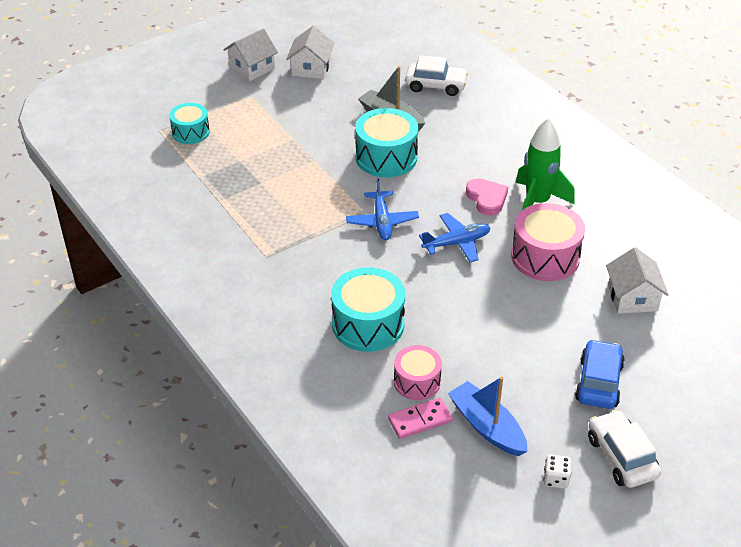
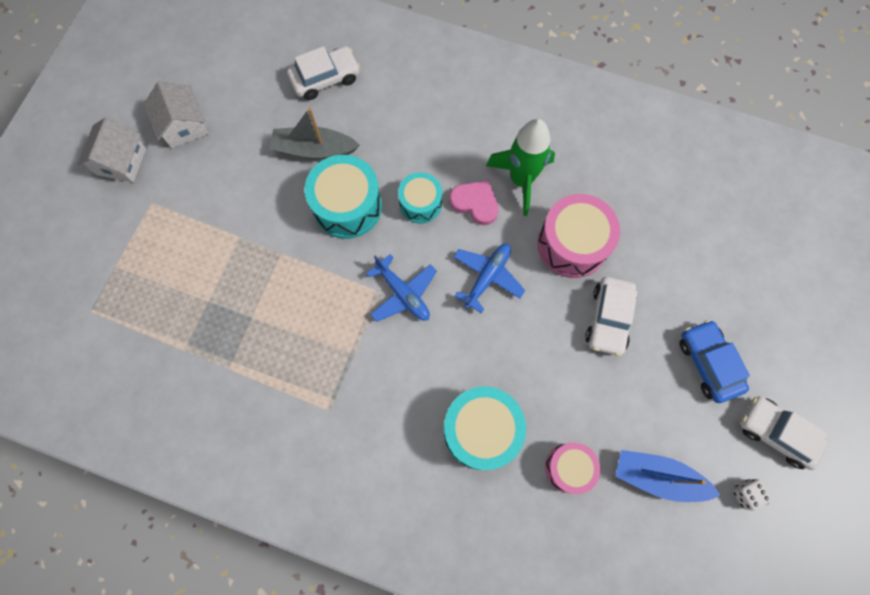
camera: 35 degrees left, 30 degrees up
turquoise drum [169,103,210,144] -> turquoise drum moved to [398,172,442,223]
pink domino [388,398,453,439] -> none
white house [606,247,669,314] -> none
none -> white car [585,277,638,356]

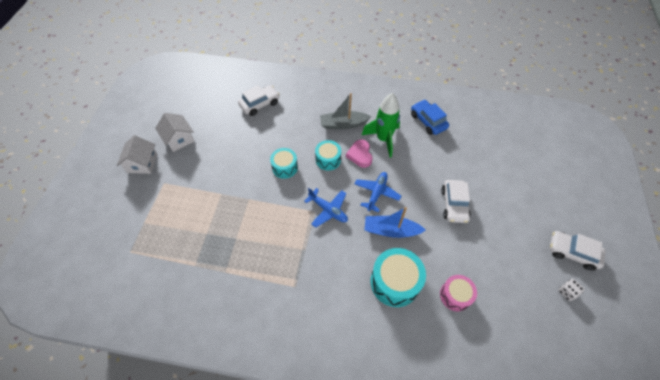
camera: 10 degrees left, 15 degrees down
grey boat [270,108,360,159] -> grey boat moved to [320,93,372,129]
turquoise drum [305,155,382,239] -> turquoise drum [270,148,298,179], size x0.62
pink heart [449,180,499,225] -> pink heart turned 120 degrees counterclockwise [346,140,372,168]
pink drum [538,194,620,278] -> none
blue boat [616,450,720,502] -> blue boat moved to [365,207,425,238]
blue car [679,320,750,403] -> blue car moved to [411,100,449,135]

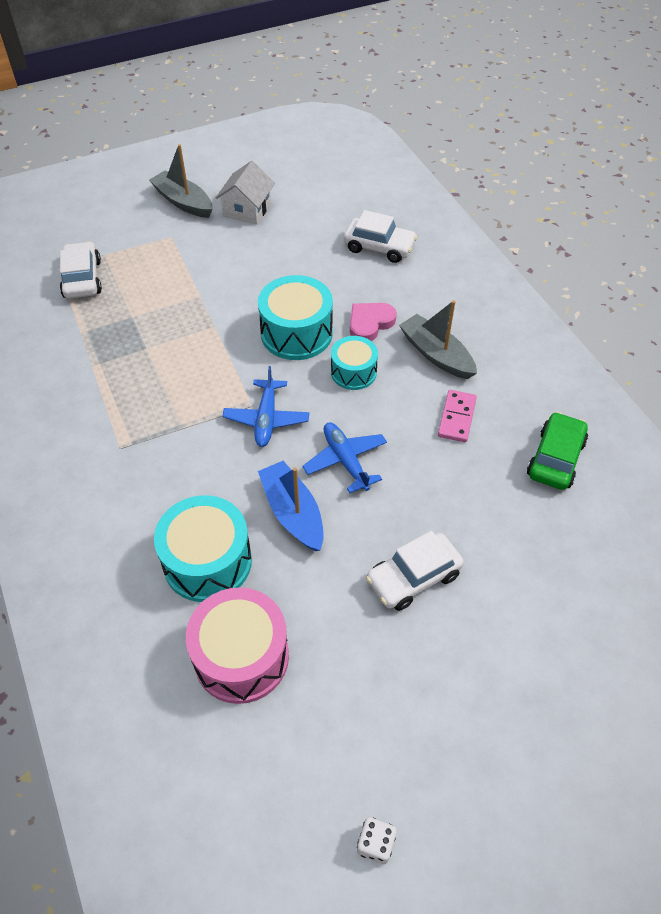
camera: 55 degrees right, 5 degrees down
white house [117,135,157,174] -> grey boat [149,144,213,218]
turquoise drum [270,148,298,179] -> turquoise drum [258,275,333,360], size x1.62
pink heart [346,140,372,168] -> pink heart moved to [350,303,397,341]
blue plane [355,172,401,212] -> blue plane turned 105 degrees counterclockwise [302,422,387,493]
green rocket [362,93,400,158] -> pink domino [438,390,477,442]
blue car [411,100,449,135] -> green car [527,412,588,490]
pink drum [440,275,477,312] -> pink drum [186,587,289,704], size x1.62
white car [550,231,606,271] -> white car moved to [60,241,102,299]

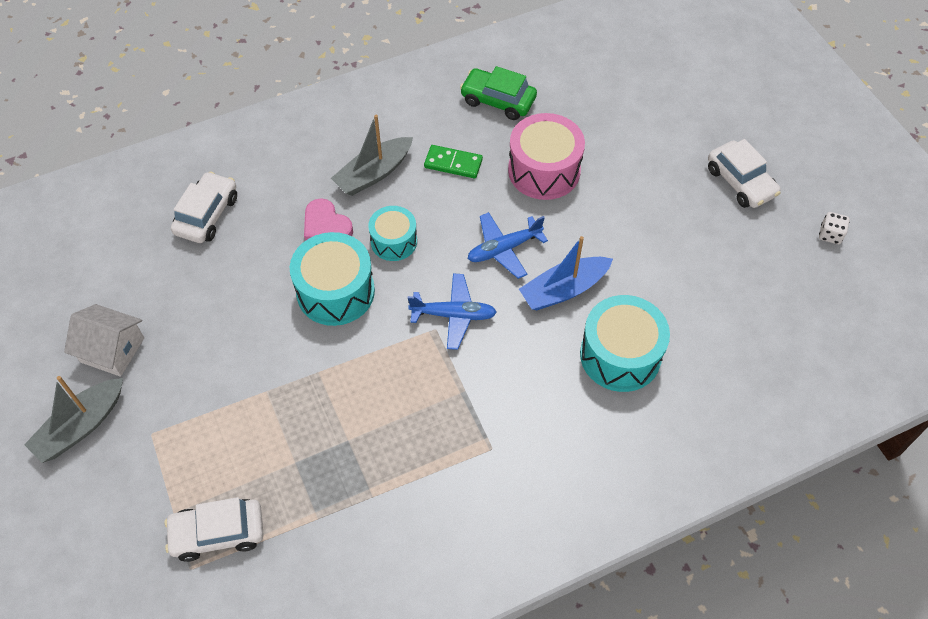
camera: 90 degrees left, 5 degrees up
pink drum [186,587,289,704] -> pink drum moved to [508,113,585,200]
white car [366,531,464,611] -> white car moved to [708,139,781,208]
pink domino [438,390,477,442] -> green domino [424,145,483,179]

